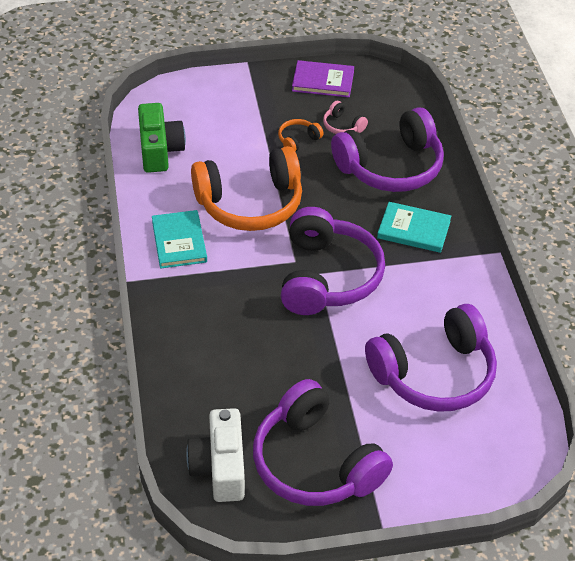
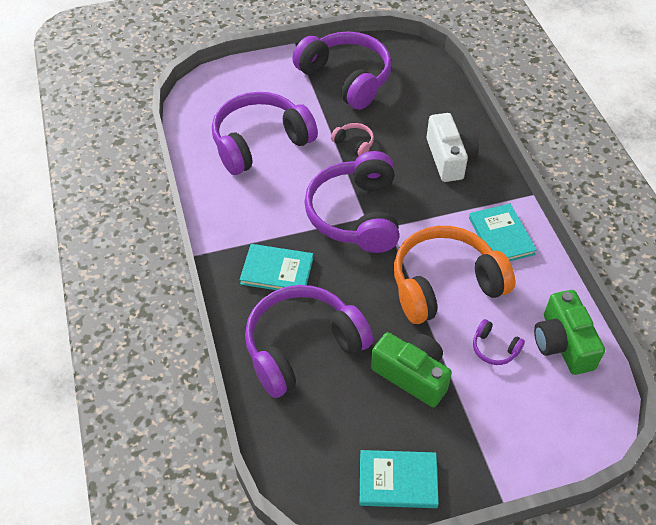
camera: 175 degrees right, 5 degrees up
white camera [186,408,245,502] -> white camera moved to [427,113,479,182]
orange headphones [278,119,323,152] -> green camera [371,332,452,407]
purple book [292,60,354,97] -> turquoise book [360,450,439,508]
pink headphones [323,101,368,134] -> pink headphones moved to [331,123,374,156]
none -> purple headphones [473,319,525,365]

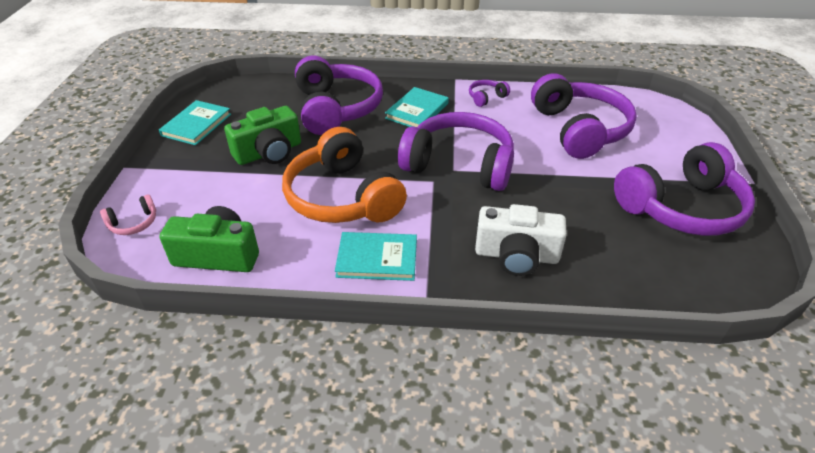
camera: 110 degrees right, 10 degrees down
pink headphones [331,123,374,156] -> pink headphones moved to [100,194,156,235]
orange headphones [394,226,515,324] -> orange headphones turned 150 degrees clockwise [282,127,407,223]
purple headphones [473,319,525,365] -> purple headphones moved to [469,80,510,107]

